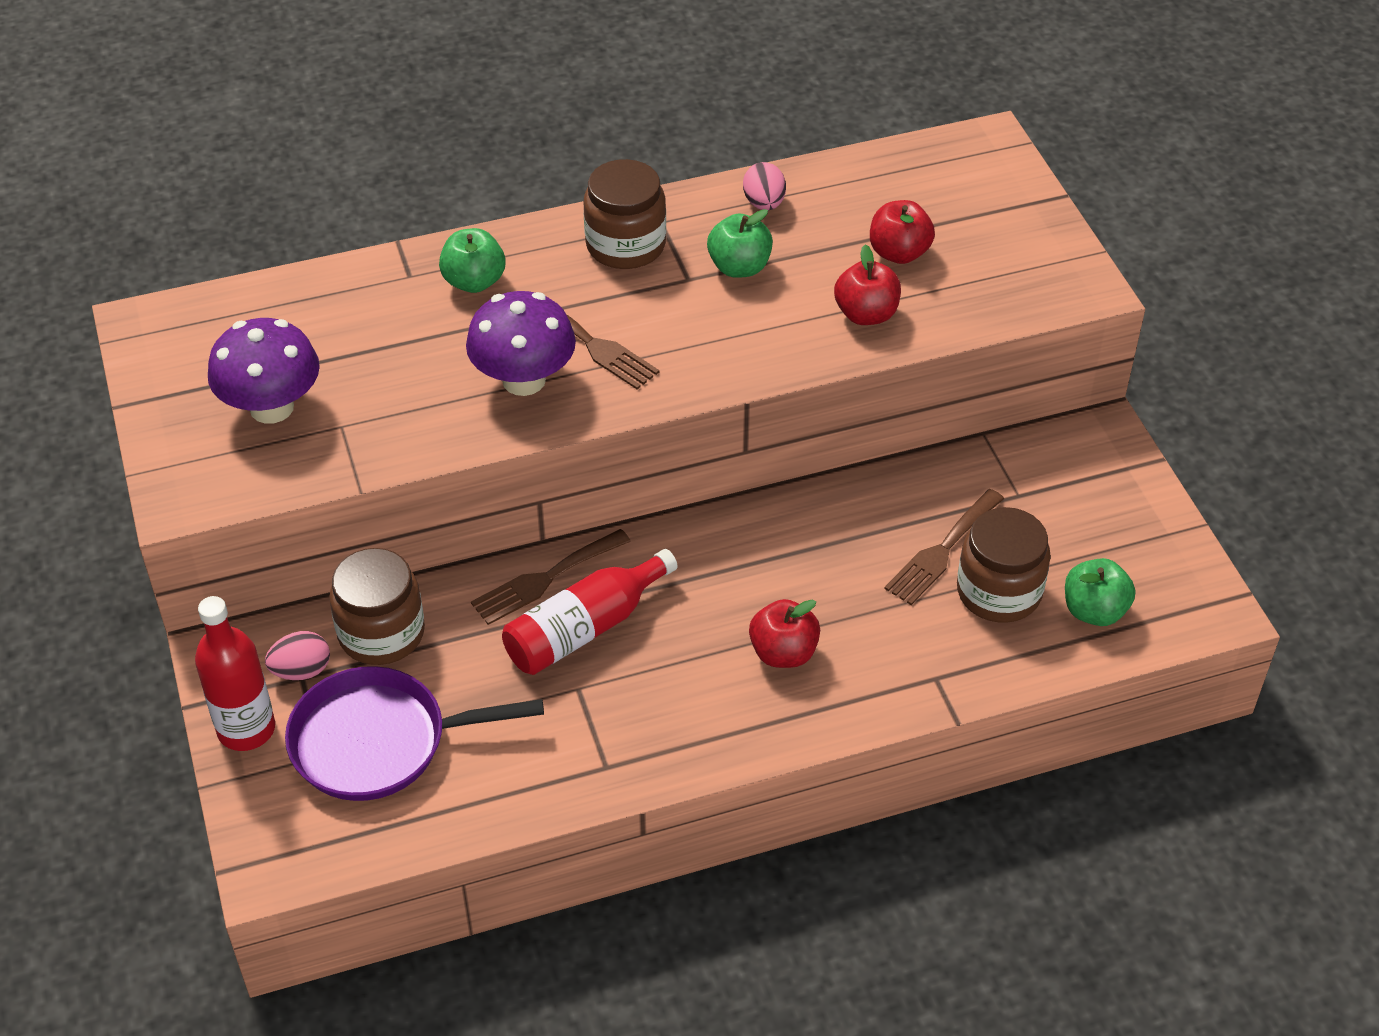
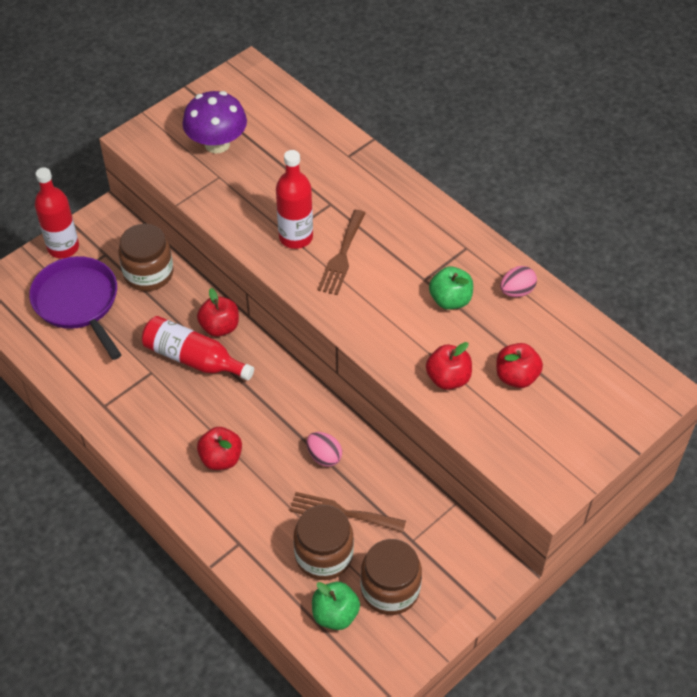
camera: 65 degrees right, 5 degrees up
pink egg [265,631,330,680] -> pink egg moved to [307,432,342,467]
green apple [439,228,505,293] -> none
purple mushroom [466,291,576,396] -> red bottle [276,150,313,249]
brown fork [471,529,631,625] -> red apple [197,288,239,337]
brown jar [584,159,666,269] -> brown jar moved to [361,539,422,615]

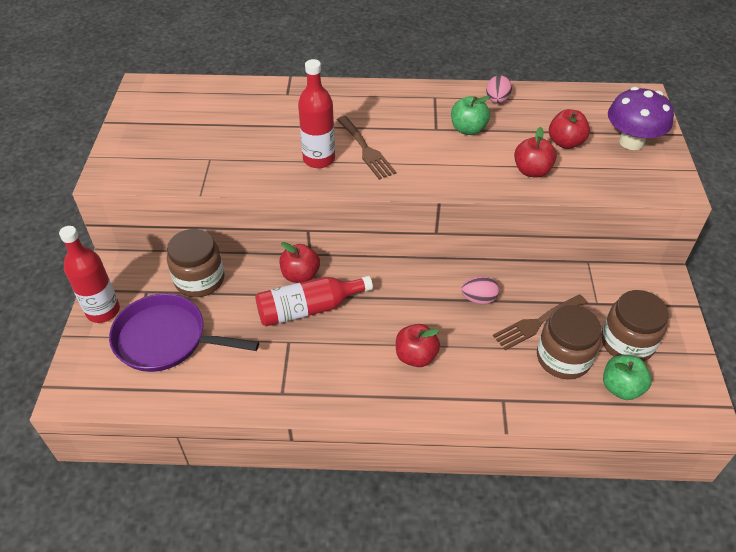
camera: 45 degrees left, 5 degrees down
purple mushroom [183,91,247,153] -> purple mushroom moved to [608,87,674,150]

